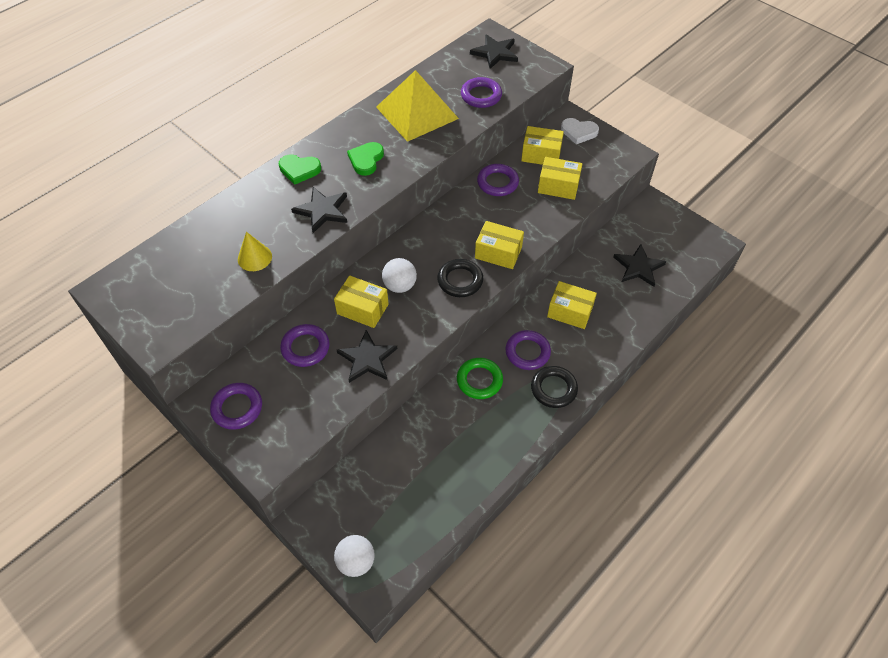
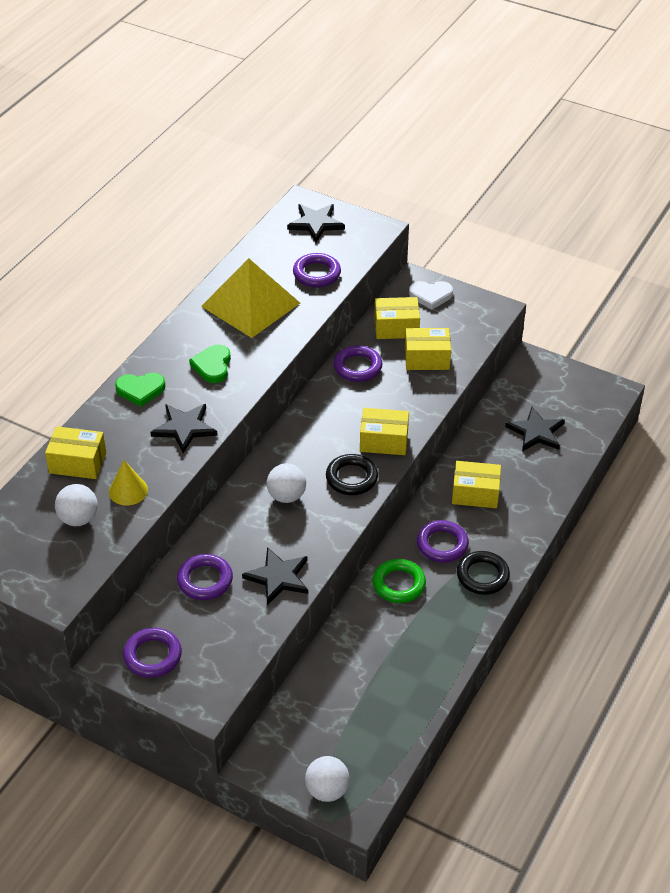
camera: 15 degrees left, 10 degrees down
yellow box [334,275,389,328] -> yellow box moved to [45,426,106,479]
none -> white ball [55,484,98,526]

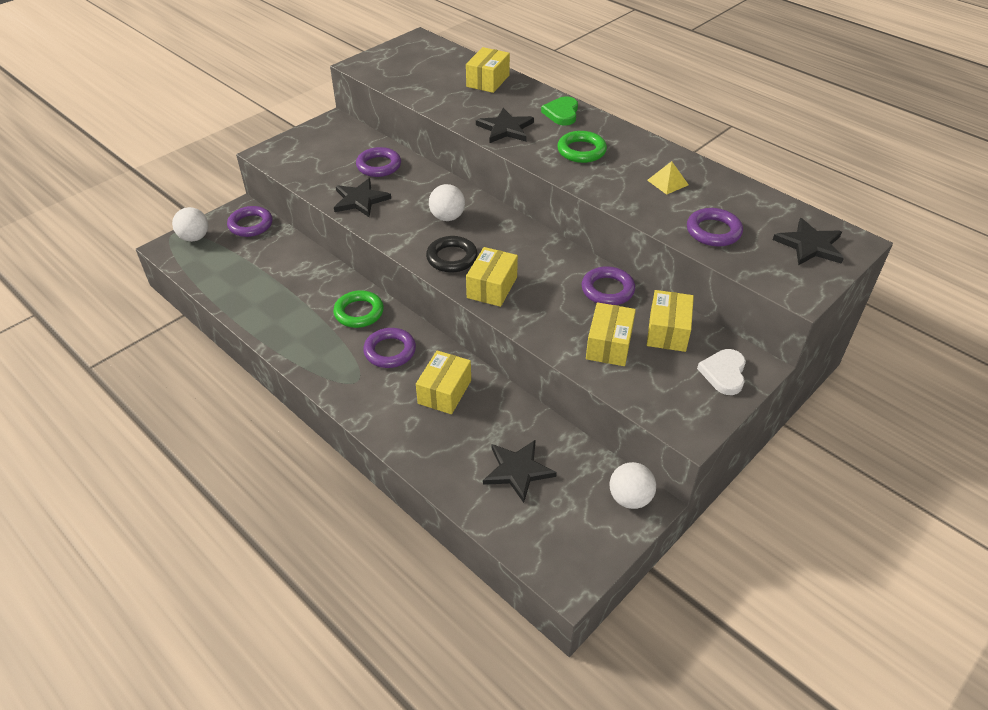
camera: 105 degrees right, 0 degrees up
white ball [55,484,98,526] -> white ball moved to [610,462,656,509]
yellow cone [109,460,148,506] -> none
purple ring [123,628,182,678] -> purple ring moved to [227,206,273,237]
green heart [189,344,231,383] -> green ring [557,131,607,163]
yellow pyramid [201,258,300,338] -> yellow pyramid [647,161,689,195], size x0.40
black ring [457,551,510,595] -> none

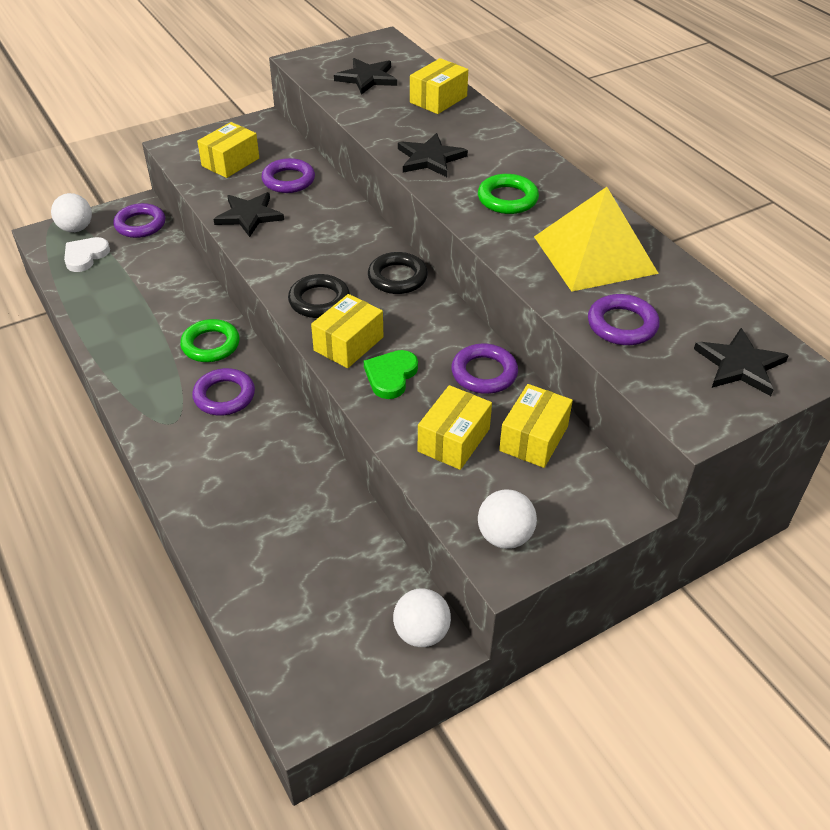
camera: 15 degrees right, 0 degrees up
yellow box [416,350,471,414] -> yellow box moved to [197,122,259,178]
white ball [429,184,465,221] -> white ball moved to [478,489,537,549]
black star [483,439,557,503] -> black star moved to [334,58,397,95]
green heart [541,96,578,125] -> green heart moved to [364,350,418,399]
yellow pyramid [647,161,689,195] -> yellow pyramid [534,187,659,292], size x2.49
white heart [697,349,746,395] -> white heart moved to [64,237,110,272]
none -> black ring [368,252,428,294]

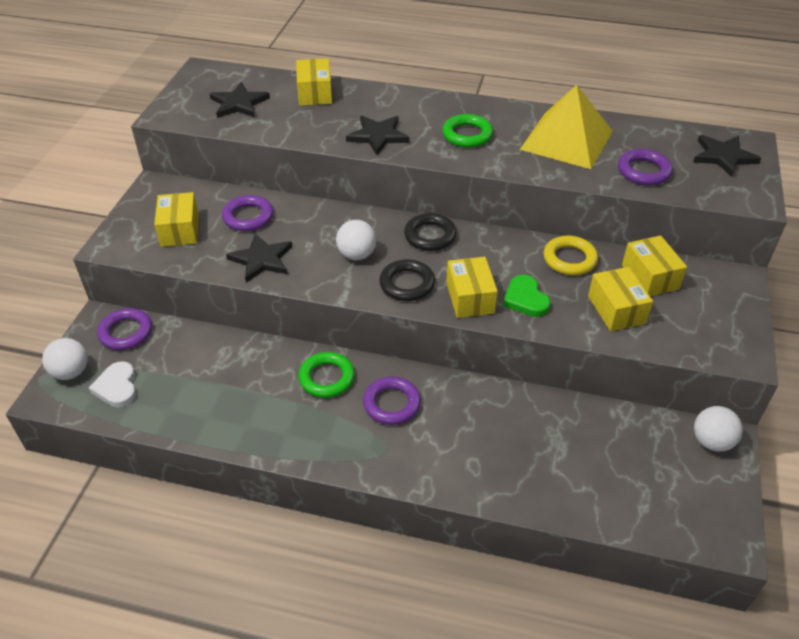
camera: 45 degrees left, 0 degrees up
purple ring [451,344,518,394] -> yellow ring [543,236,598,275]
white ball [478,489,537,549] -> white ball moved to [336,220,376,260]

